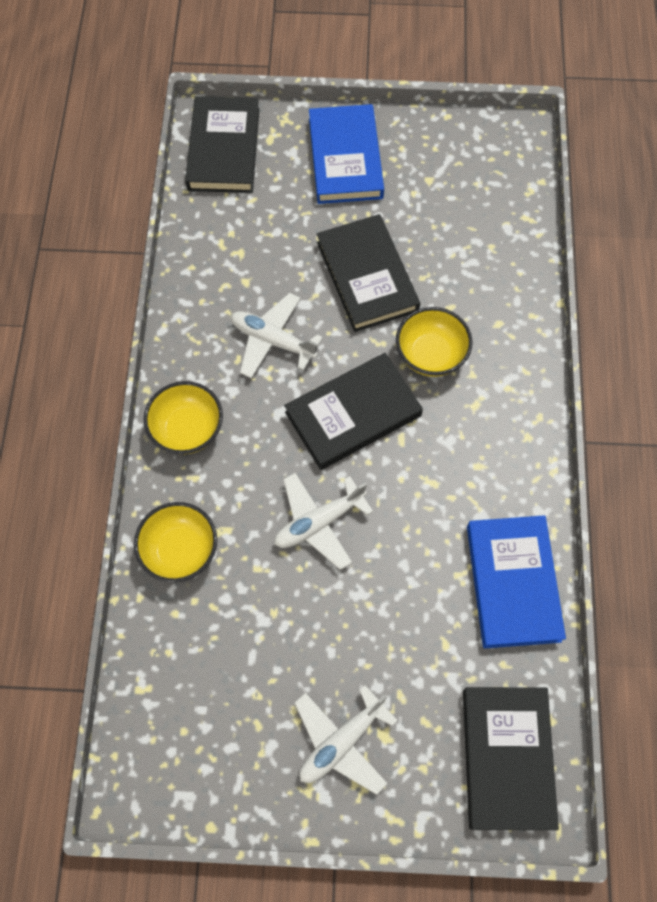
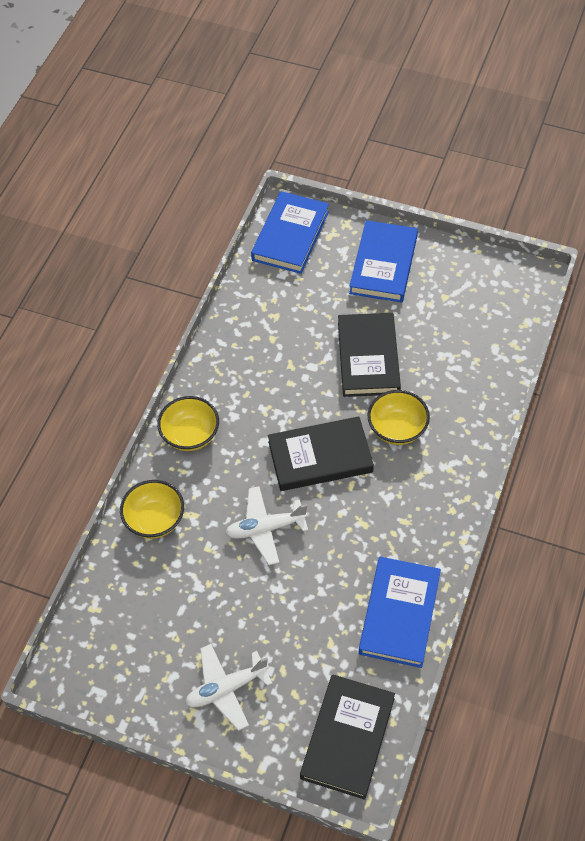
camera: 20 degrees right, 10 degrees down
black book [185,96,260,193] -> blue book [251,191,329,274]
white plane [231,293,323,379] -> none

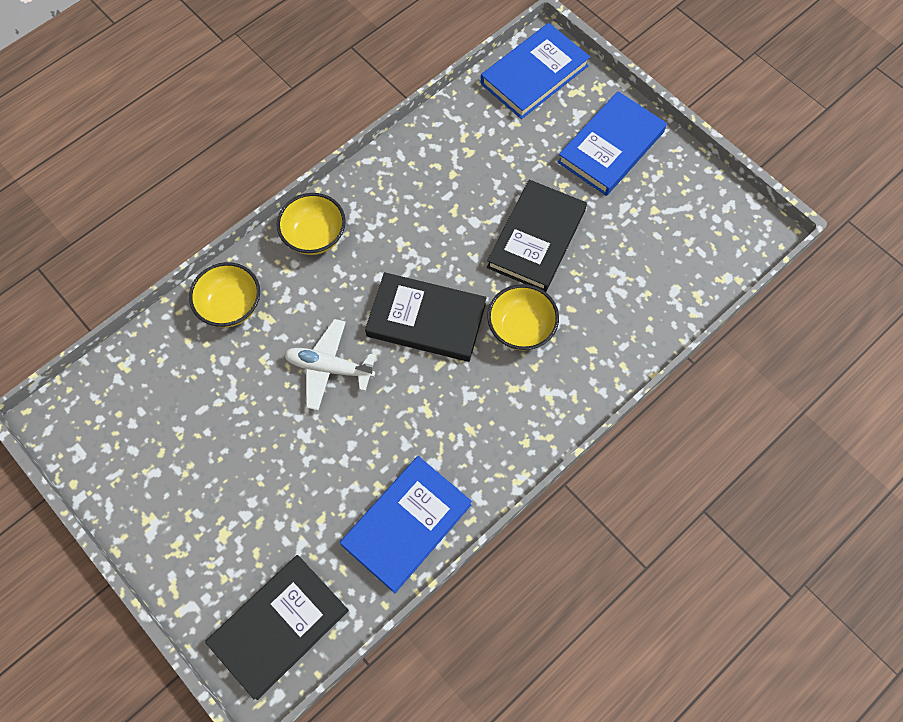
camera: 25 degrees right, 10 degrees up
white plane [185,644,273,731] -> none

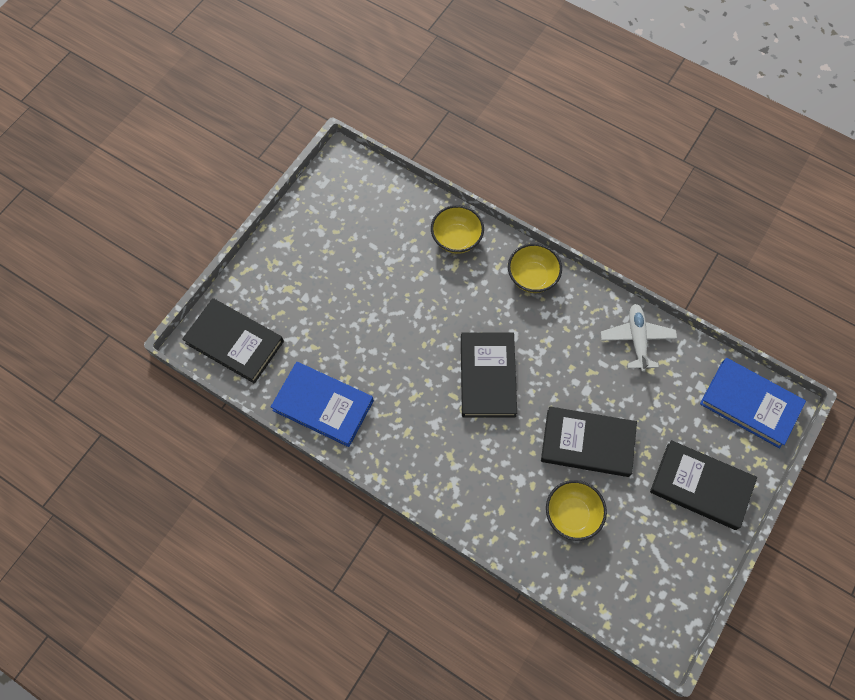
camera: 75 degrees right, 0 degrees up
white plane [284,319,376,410] -> white plane moved to [601,304,677,372]
yellow bowl [487,284,559,350] -> yellow bowl moved to [546,480,607,541]
blue book [558,91,667,196] -> black book [650,440,757,530]

